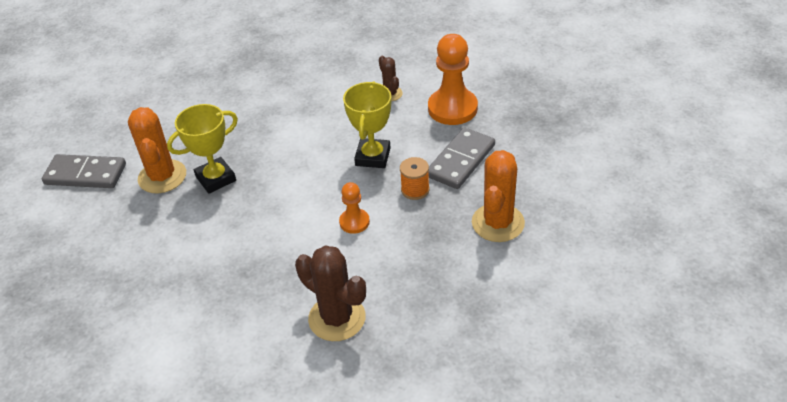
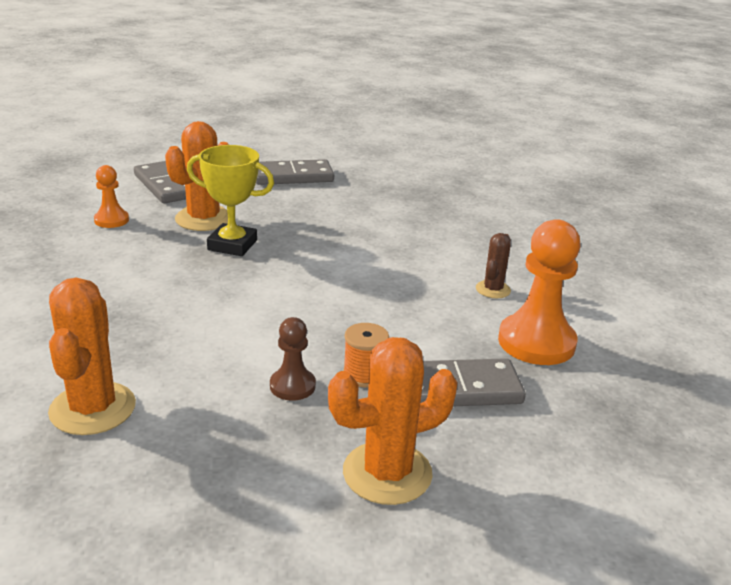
camera: 45 degrees right, 15 degrees down
brown cactus [295,245,366,341] -> orange cactus [48,278,136,435]
orange pawn [339,182,370,234] -> orange pawn moved to [94,165,129,228]
yellow trophy [343,81,391,168] -> none
none -> grey domino [256,159,334,185]
none -> brown pawn [270,317,316,401]

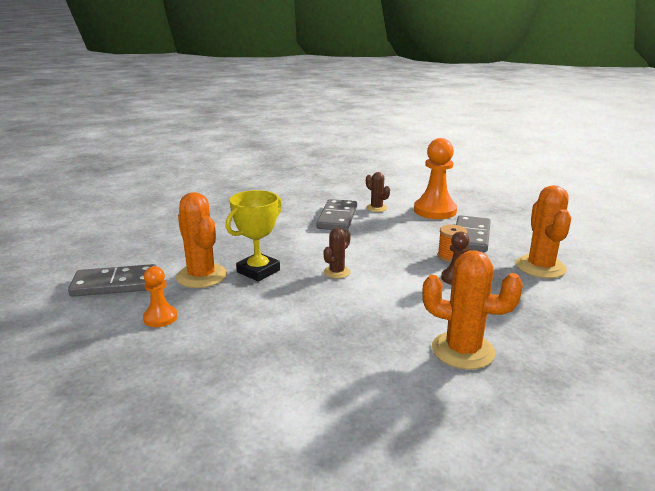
camera: 65 degrees left, 5 degrees down
grey domino [256,159,334,185] -> grey domino moved to [316,199,357,231]
none -> brown cactus [324,228,351,278]

